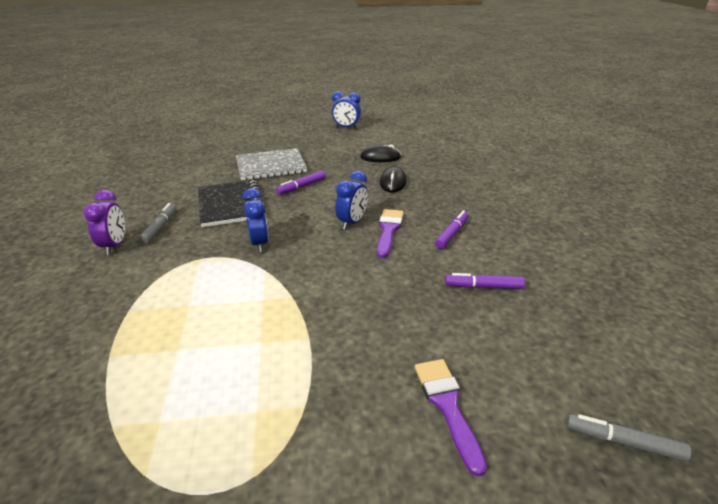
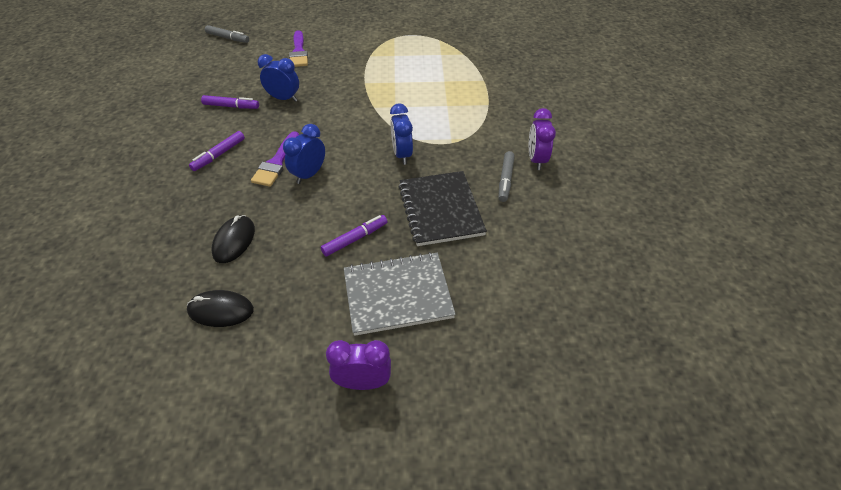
camera: 175 degrees left, 15 degrees up
blue clock [332,92,361,128] -> blue clock moved to [258,54,299,102]
none -> purple clock [326,340,391,390]

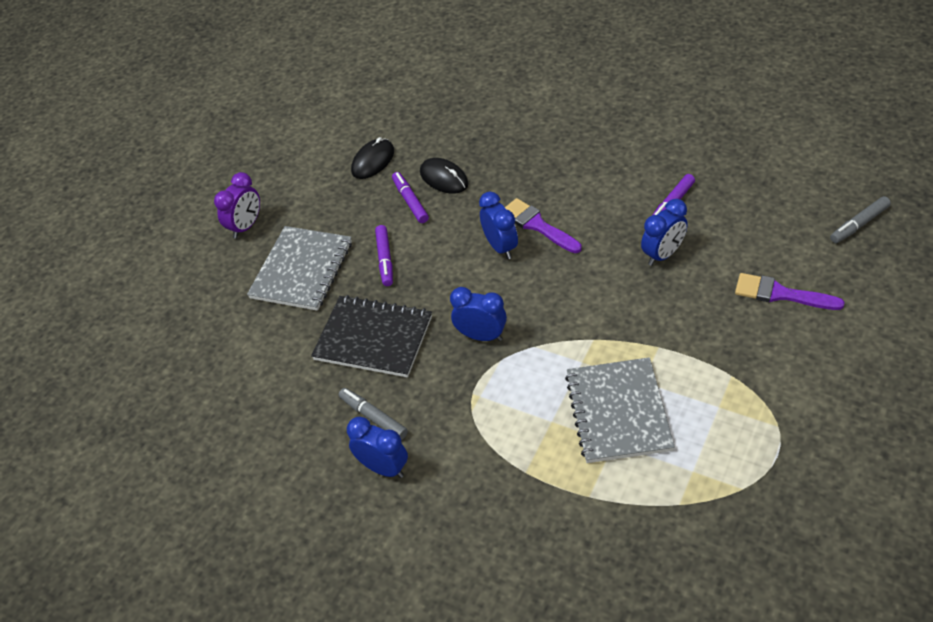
camera: 125 degrees right, 0 degrees up
purple marker [189,131,245,171] -> purple marker moved to [392,172,429,223]
purple clock [529,108,556,170] -> blue clock [347,417,408,478]
none -> grey notebook [565,357,675,463]

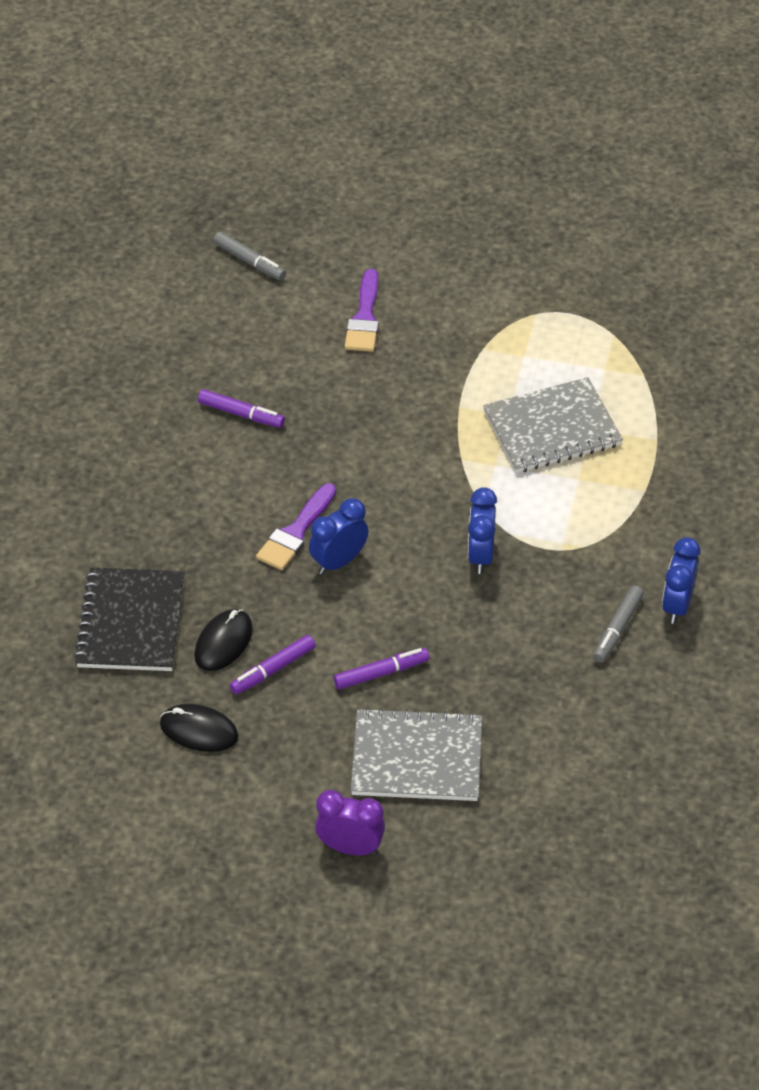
camera: 110 degrees left, 0 degrees up
black notebook [311,295,432,377] -> black notebook moved to [74,568,185,671]
blue clock [641,199,688,266] -> none

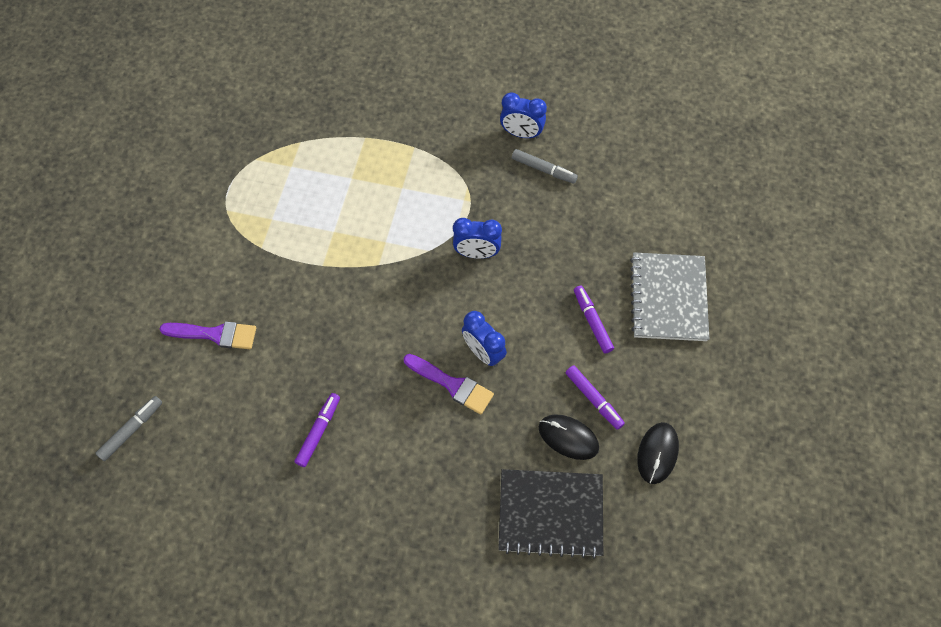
camera: 90 degrees left, 15 degrees up
purple clock [315,790,385,855] -> none
grey notebook [483,377,623,473] -> none

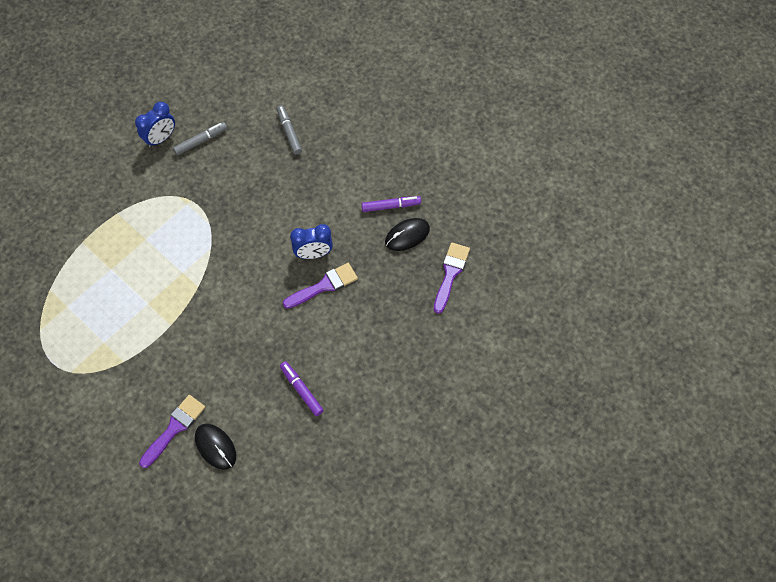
camera: 60 degrees left, 0 degrees up
grey marker [95,396,162,461] -> grey marker moved to [277,105,302,155]
blue clock [453,218,502,259] -> none
black notebook [498,469,603,559] -> purple brush [434,242,470,314]
purple marker [574,286,614,353] -> none
grey notebook [630,252,709,341] -> none
black mouse [637,422,679,484] -> black mouse moved to [195,424,236,470]

